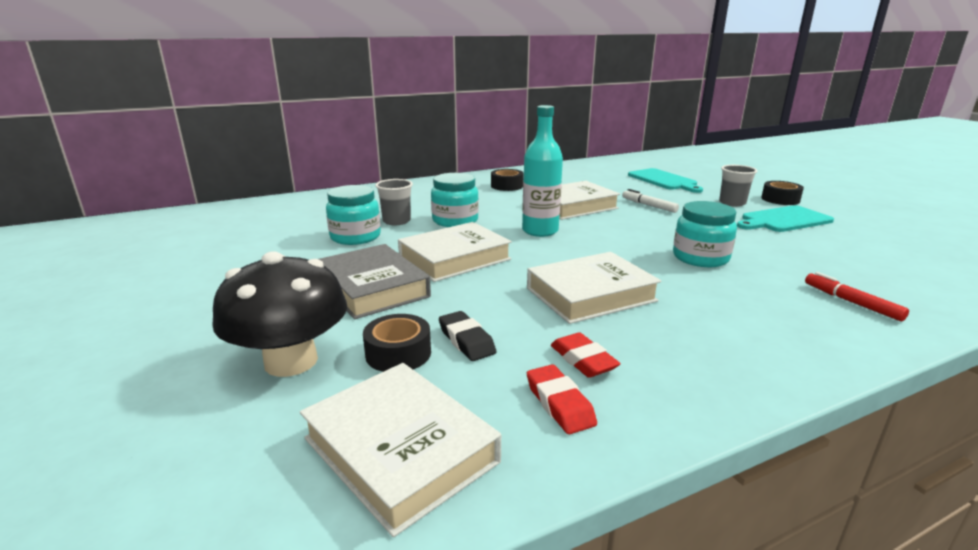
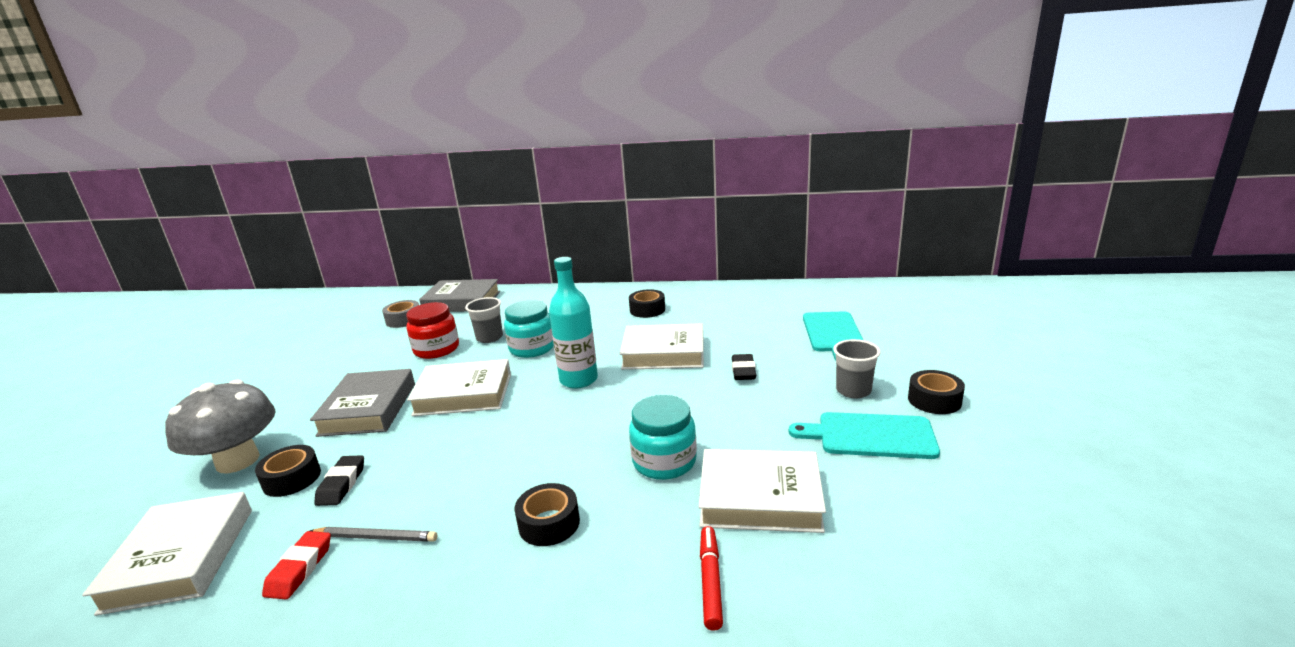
camera: 35 degrees right, 0 degrees up
black mushroom [212,251,347,377] -> grey mushroom [165,380,276,473]
turquoise jar [326,185,381,245] -> red jar [406,302,459,359]
white book [527,252,661,324] -> white book moved to [699,449,826,533]
red eraser [551,333,620,378] -> grey pencil [310,527,437,542]
white marker [622,189,679,213] -> black eraser [732,354,756,380]
none -> grey tape [382,300,419,328]
none -> grey book [419,279,500,312]
none -> black tape [515,483,580,546]

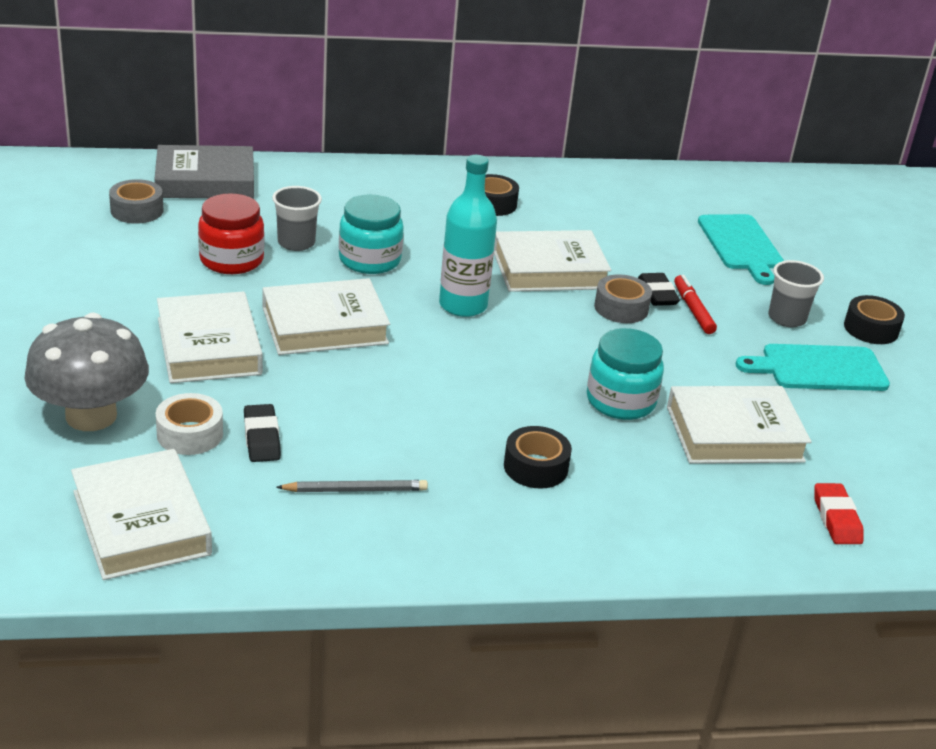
camera: 20 degrees left, 10 degrees up
black tape [255,445,321,497] -> white tape [156,393,223,455]
red eraser [262,531,331,600] -> red eraser moved to [815,483,863,544]
grey book [310,369,415,437] -> white book [157,291,263,383]
red marker [700,526,723,631] -> red marker moved to [674,275,717,334]
none -> grey tape [594,274,652,323]

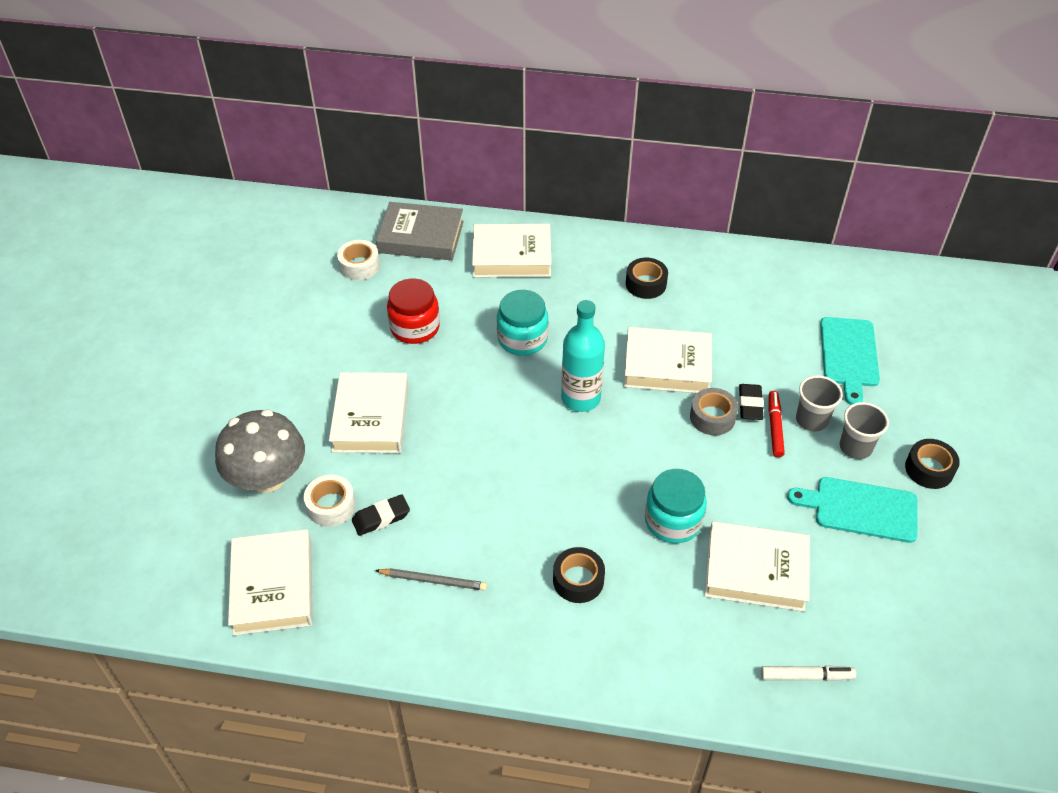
camera: 20 degrees right, 15 degrees up
grey tape [109,179,163,224] -> white tape [337,240,380,280]
black eraser [244,404,281,462] -> black eraser turned 60 degrees clockwise [352,494,410,536]
white book [263,278,390,355] -> white book moved to [472,224,551,277]
grey cup [272,186,322,251] -> grey cup moved to [796,375,843,431]
red eraser [815,483,863,544] -> white marker [761,665,856,681]

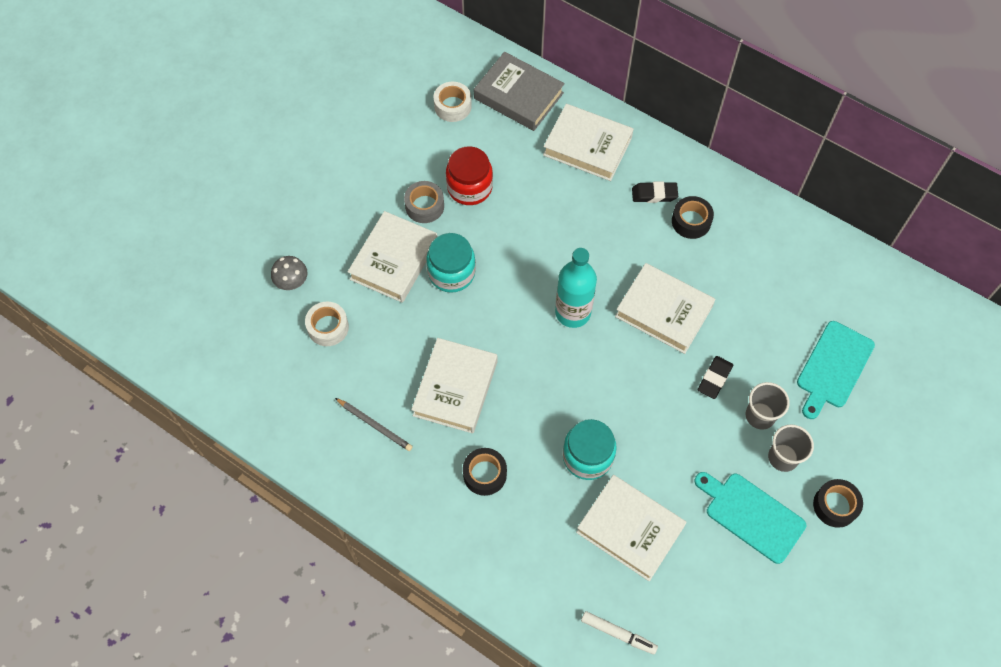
camera: 25 degrees right, 15 degrees up
grey mushroom [215,410,305,493] -> grey mushroom [271,256,308,290], size x0.49
white book [228,529,313,636] -> white book moved to [411,338,497,434]
black eraser [352,494,410,536] -> black eraser moved to [632,182,678,203]
turquoise jar [497,290,549,356] -> turquoise jar moved to [426,233,476,293]
grey tape [690,388,738,436] -> grey tape moved to [404,181,444,223]
red marker [768,391,785,457] -> none

